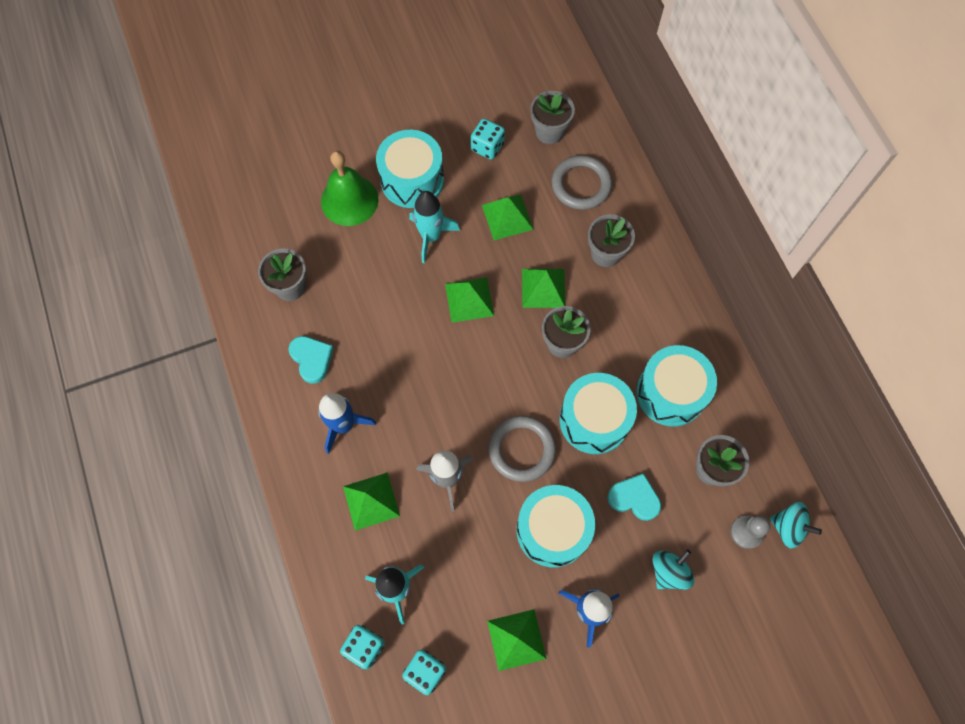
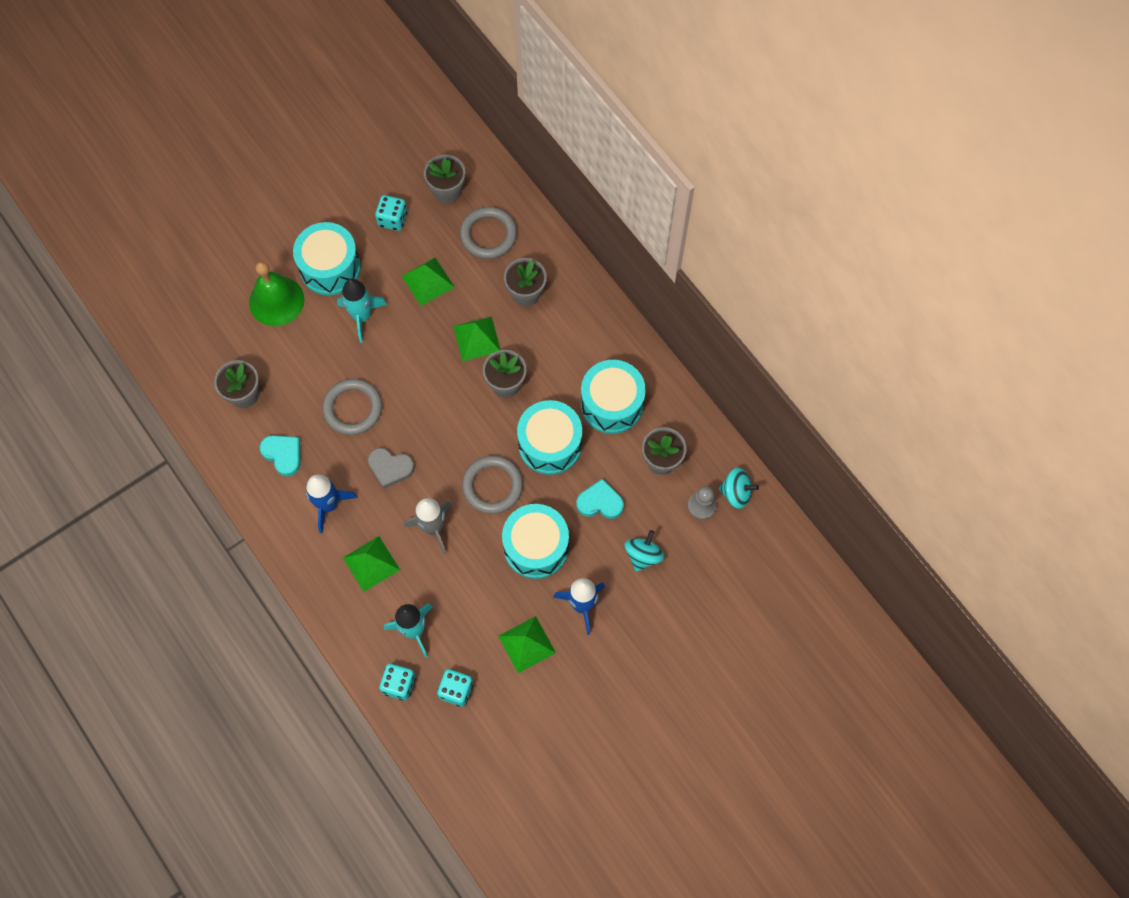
camera: 15 degrees left, 0 degrees up
green pyramid [445,277,494,323] -> none
none -> grey ring [322,379,382,435]
none -> grey heart [368,448,415,489]

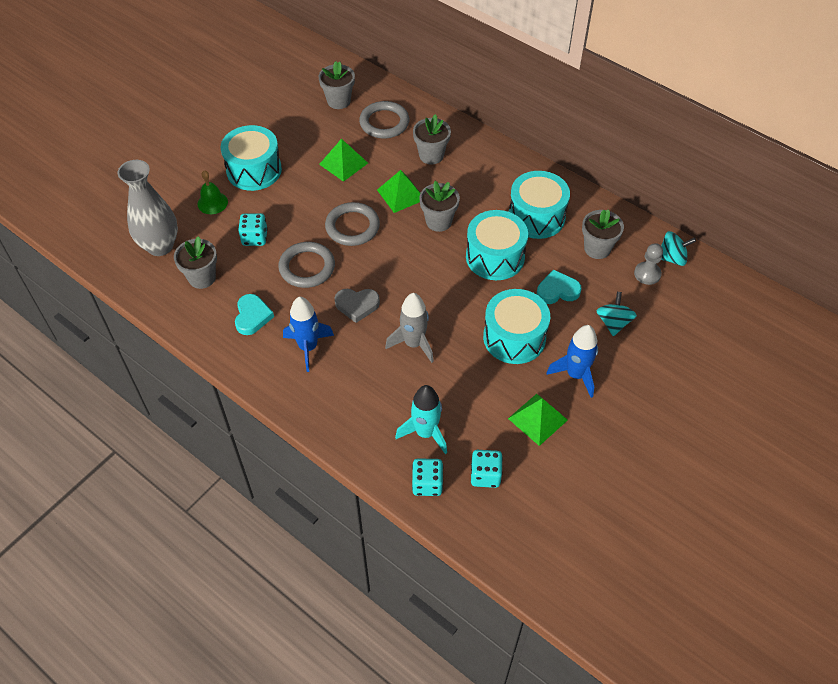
camera: 15 degrees left, 15 degrees down
green bell [249,261,304,326] -> green bell [198,170,228,214], size x0.60
turquoise heart [260,435,300,476] -> turquoise heart turned 60 degrees clockwise [235,294,274,335]
turquoise rocket [337,278,387,343] -> none
green pyramid [343,536,400,592] -> none
turquoise dice [375,195,407,231] -> turquoise dice moved to [238,213,268,246]
grey ring [462,455,523,514] -> grey ring moved to [325,202,380,246]
none -> grey vase [117,160,178,256]

